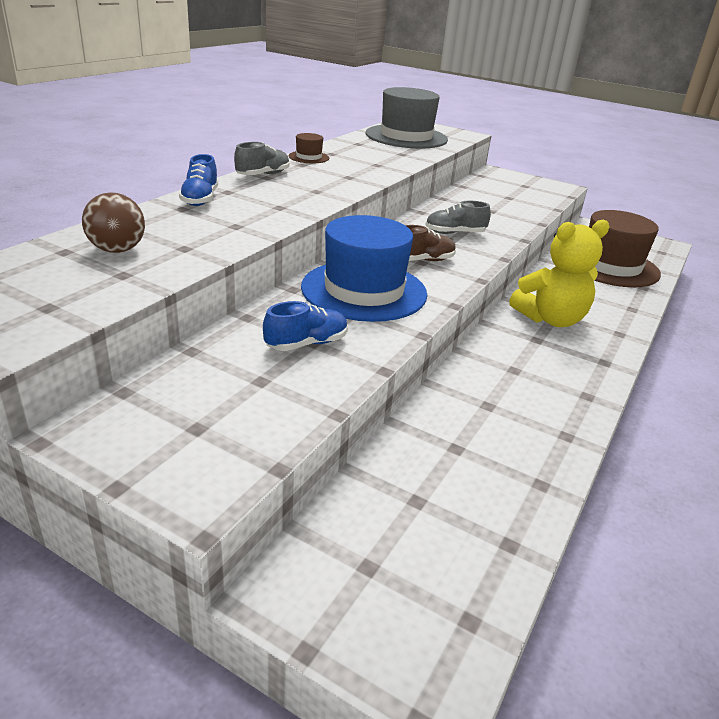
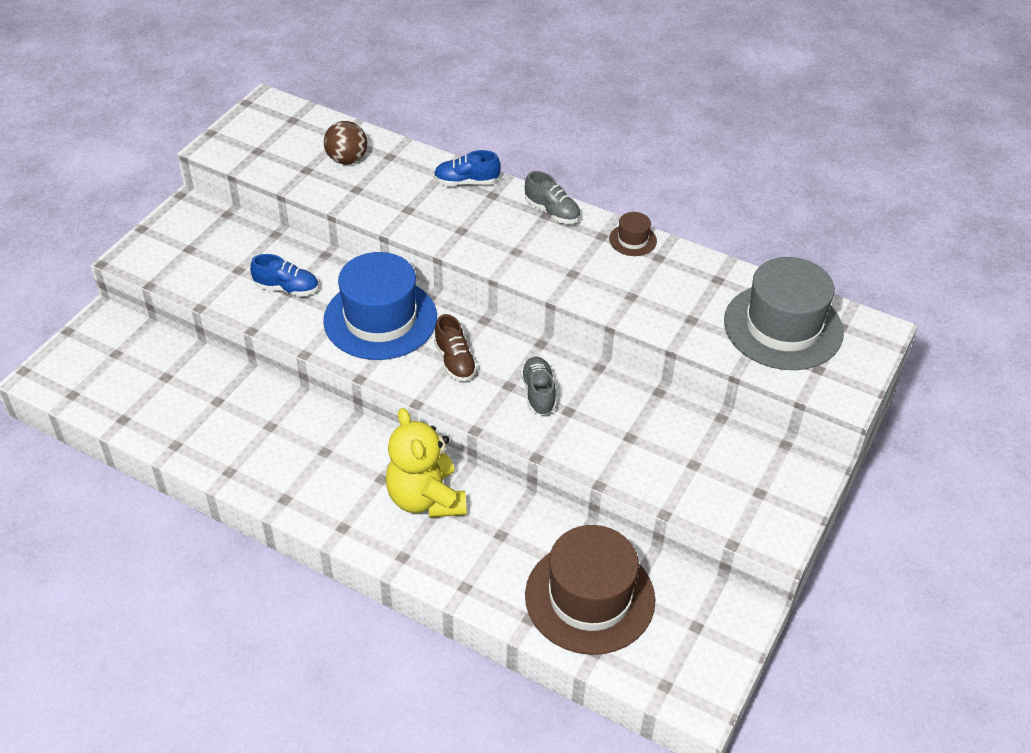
camera: 90 degrees right, 15 degrees up
blue shoe [263,301,348,351] -> blue shoe turned 45 degrees counterclockwise [250,254,319,297]

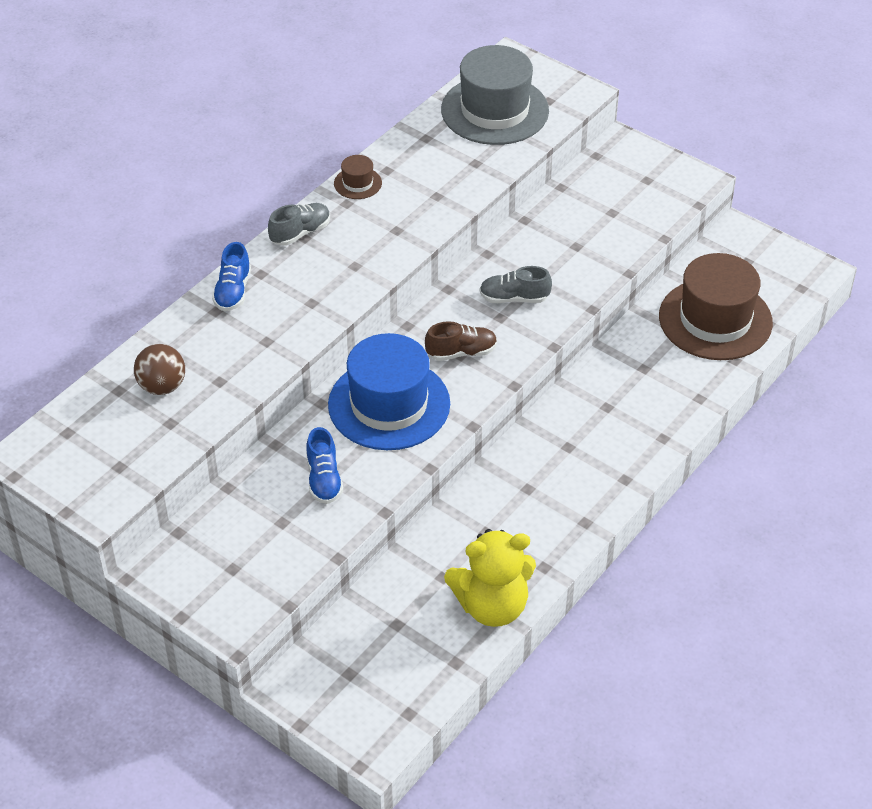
camera: 80 degrees left, 0 degrees up
blue shoe [250,254,319,297] -> blue shoe turned 150 degrees clockwise [306,427,343,504]
yellow teddy bear [385,408,467,518] -> yellow teddy bear moved to [444,529,536,627]

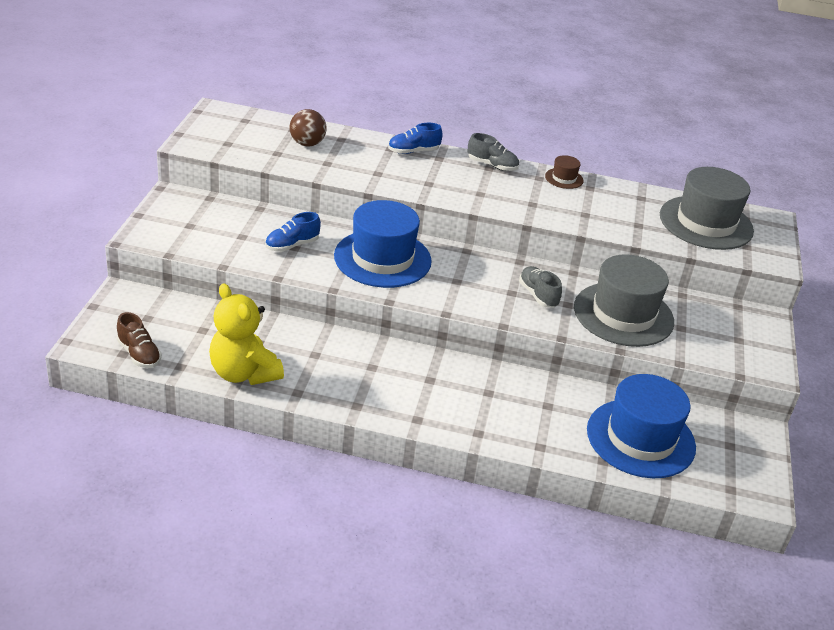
camera: 60 degrees right, 10 degrees down
brown shoe [425,321,497,361] -> brown shoe moved to [117,312,162,368]
brown hat [659,253,773,360] -> blue hat [587,374,696,478]
none -> grey hat [574,254,674,347]

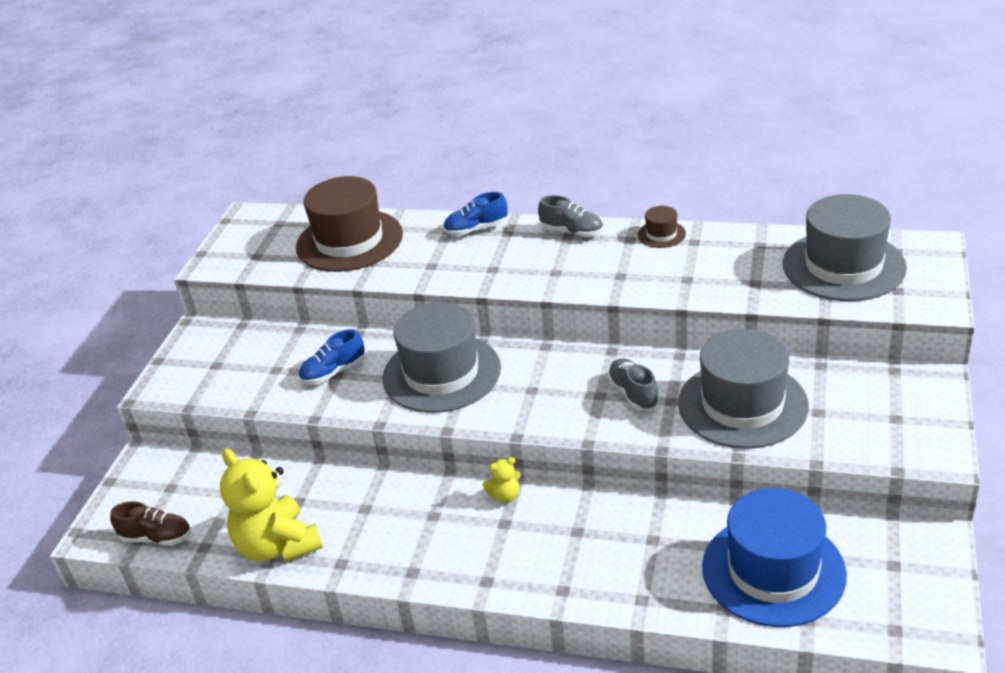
camera: 10 degrees right, 0 degrees up
brown shoe [117,312,162,368] -> brown shoe turned 45 degrees counterclockwise [110,501,191,546]
brown ball [290,109,327,146] -> brown hat [296,176,403,272]
blue hat [334,200,432,288] -> grey hat [382,302,501,413]
none -> yellow teddy bear [483,457,521,503]

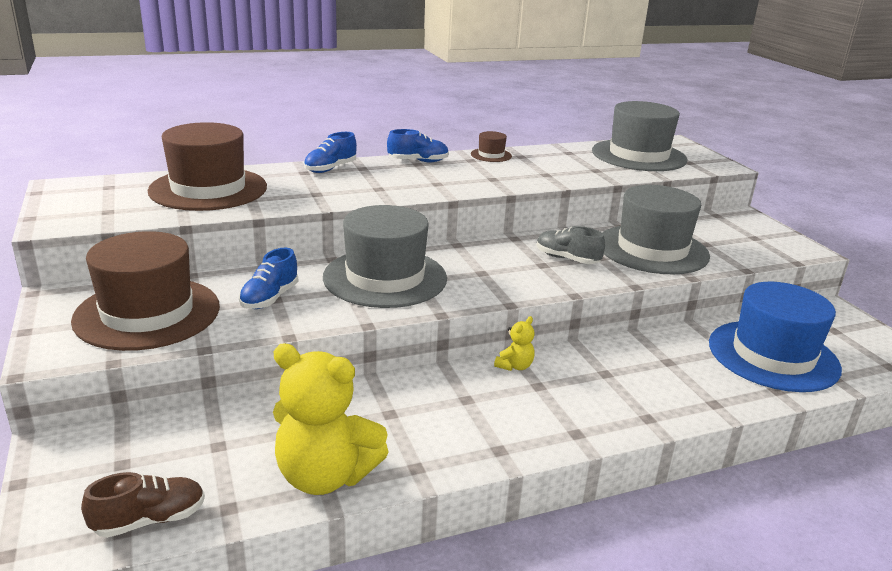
camera: 40 degrees left, 10 degrees down
grey shoe [538,195,603,237] -> blue shoe [387,129,449,162]
none -> brown hat [71,231,220,351]

